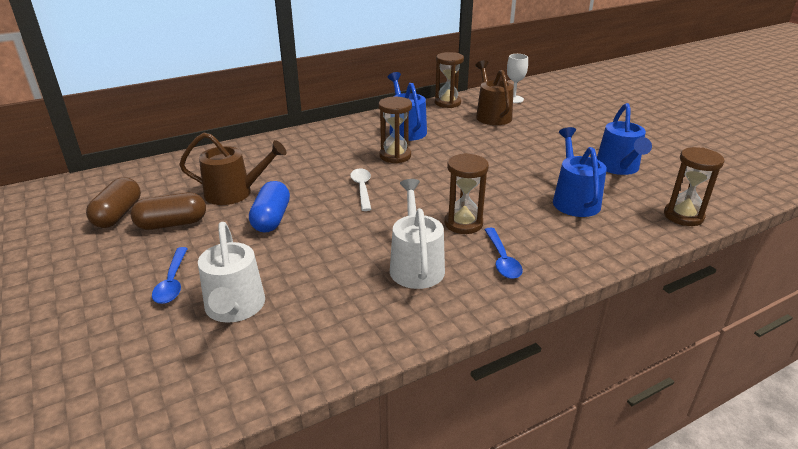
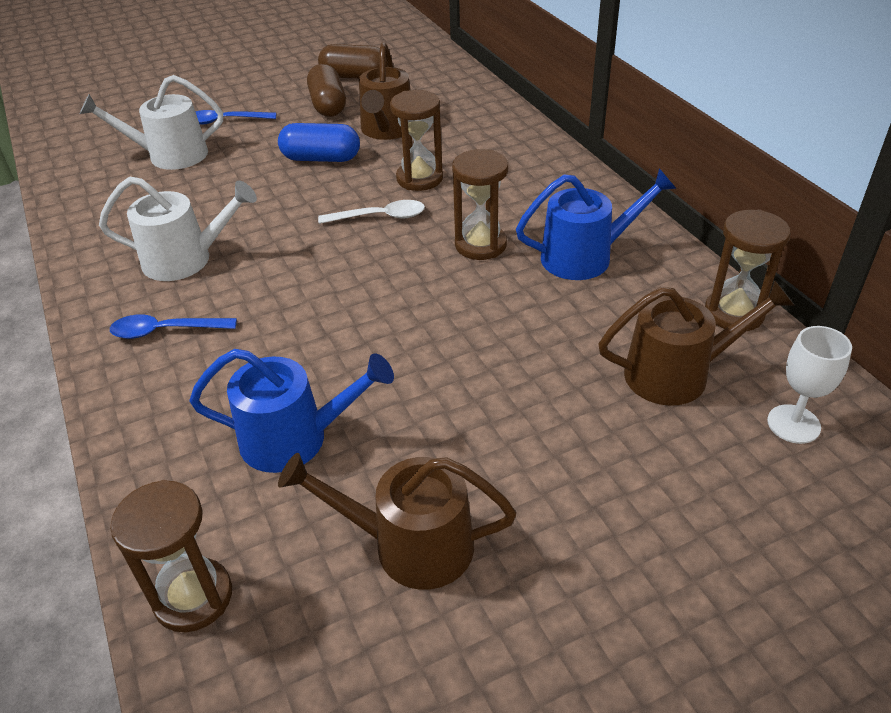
camera: 95 degrees right, 10 degrees up
brown hourglass [445,153,489,234] -> brown hourglass moved to [390,90,443,191]
blue watering can [597,103,652,175] -> brown watering can [278,453,516,590]

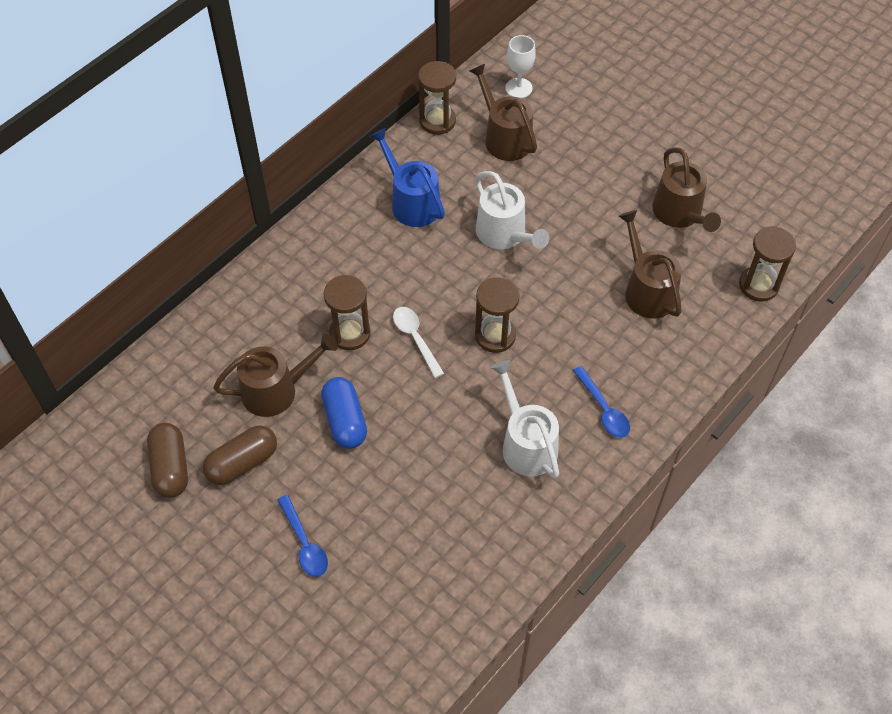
camera: 115 degrees left, 15 degrees up
white watering can [80,75,223,170] -> white watering can moved to [475,171,549,249]
blue watering can [189,349,394,473] -> brown watering can [619,210,682,319]
brown hourglass [452,149,508,260] -> brown hourglass moved to [475,277,520,353]

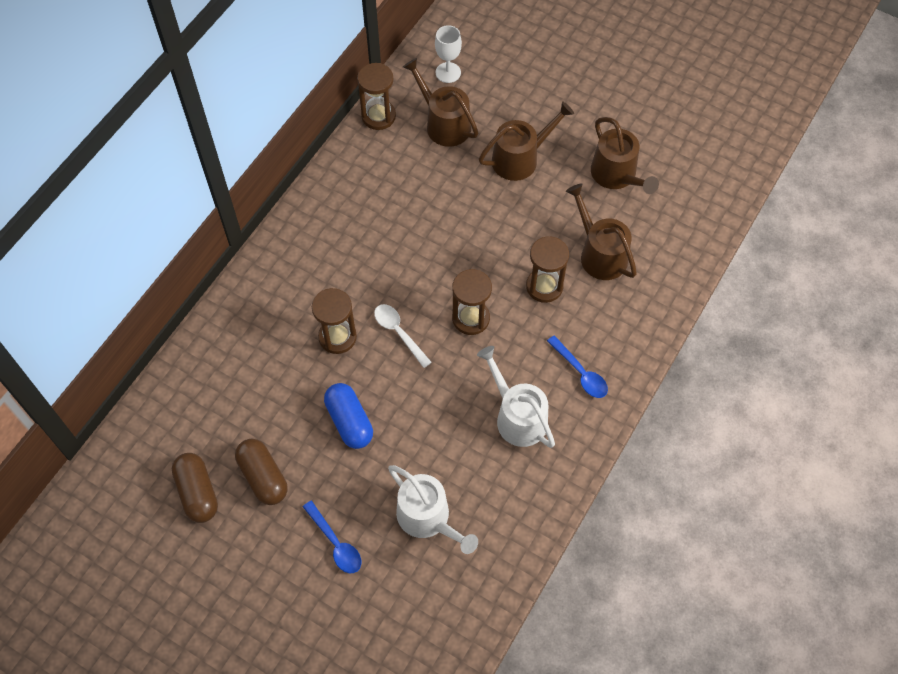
camera: 10 degrees left, 5 degrees up
brown capsule [203,425,277,485] -> brown capsule turned 75 degrees counterclockwise [235,439,287,505]
brown watering can [213,333,338,417] -> brown watering can moved to [479,101,574,181]
blue watering can [369,128,445,227] -> none
white watering can [475,171,549,249] -> white watering can moved to [388,465,478,554]
brown hourglass [739,226,796,301] -> brown hourglass moved to [526,236,569,303]

